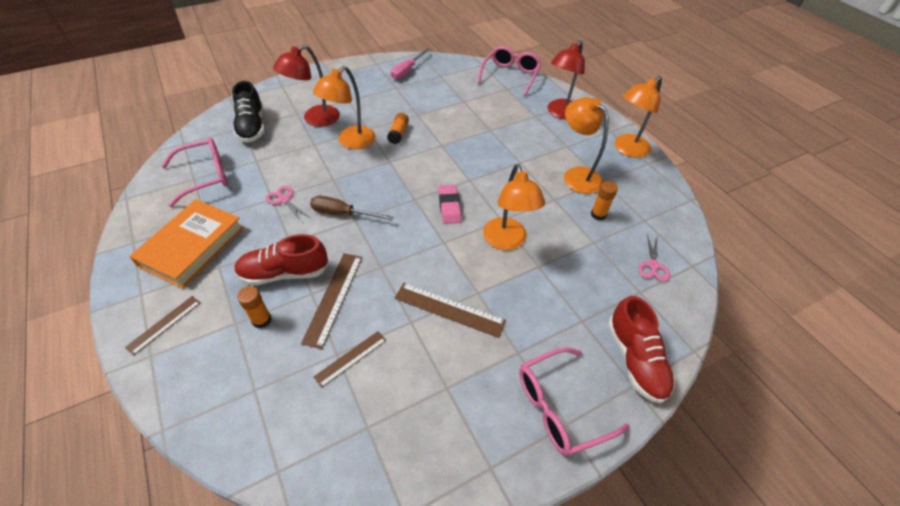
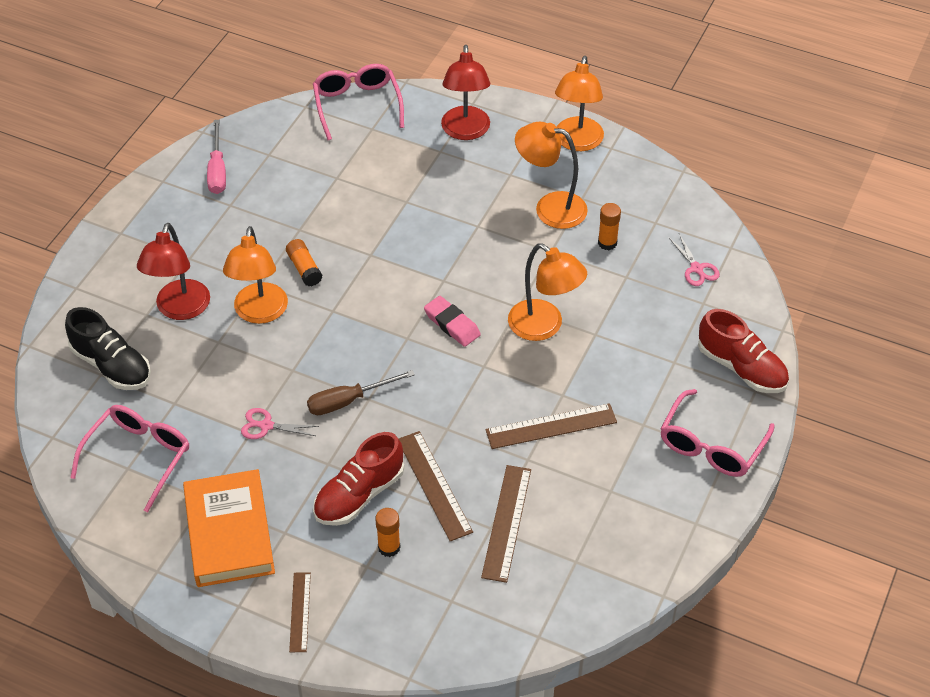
camera: 35 degrees left, 0 degrees up
brown ruler [314,331,386,388] -> brown ruler [481,465,531,583], size x1.57

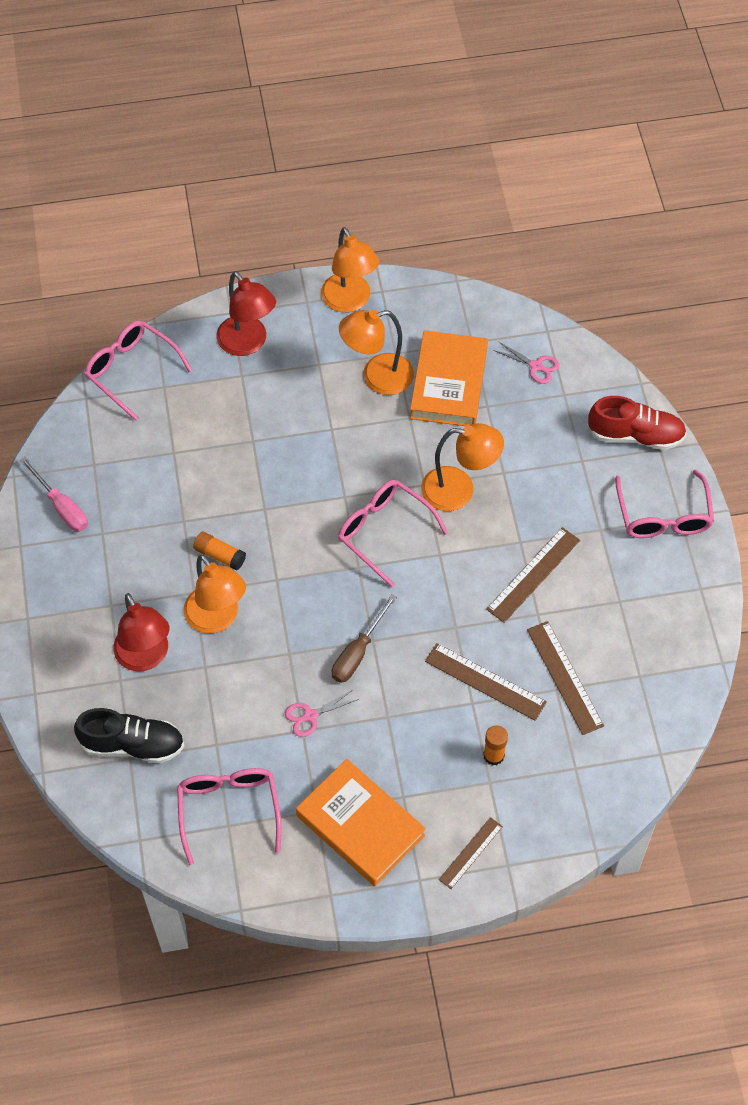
camera: 35 degrees left, 10 degrees up
brown ruler [289,572,311,652] -> brown ruler turned 75 degrees clockwise [439,817,503,889]
red shoe [313,432,404,526] -> none
pink eraser [424,296,481,347] -> pink glasses [338,480,448,587]
orange glue stick [598,203,621,250] -> orange book [410,330,488,426]

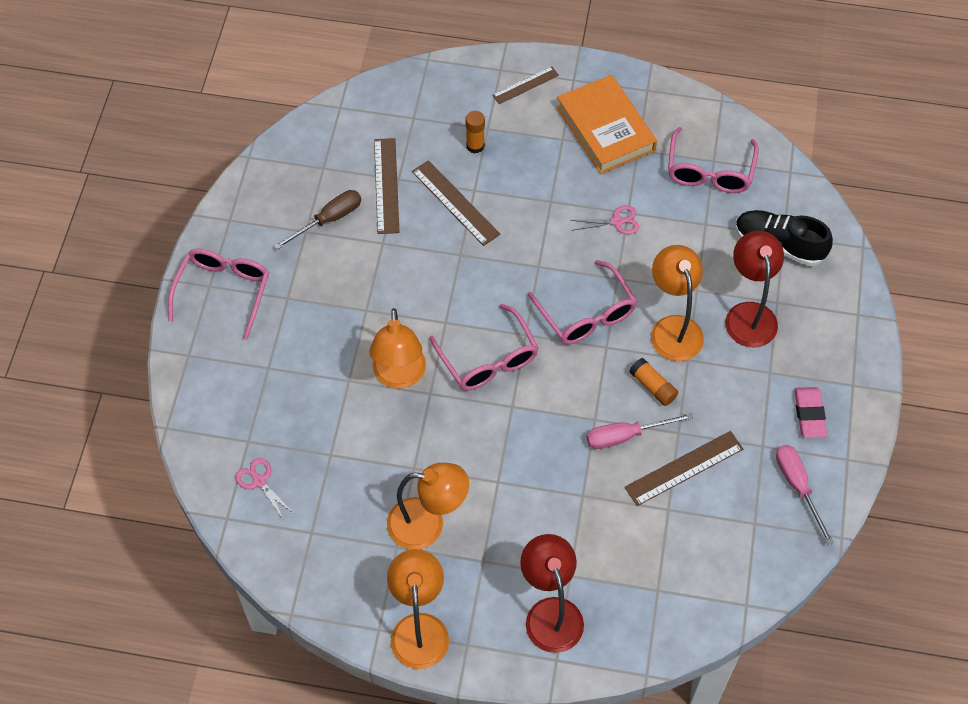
camera: 160 degrees left, 0 degrees up
pink glasses [84,321,192,421] -> pink glasses moved to [527,260,637,344]
brown screwdriver [332,594,397,683] -> brown screwdriver moved to [274,190,361,250]
orange book [410,330,488,426] -> none
orange lamp [421,423,504,511] -> orange lamp turned 120 degrees counterclockwise [369,308,426,389]
brown ruler [486,527,580,623] -> brown ruler moved to [625,431,743,506]
red shoe [588,396,687,450] -> none
none -> pink screwdriver [587,413,693,449]
none -> pink eraser [794,387,827,438]

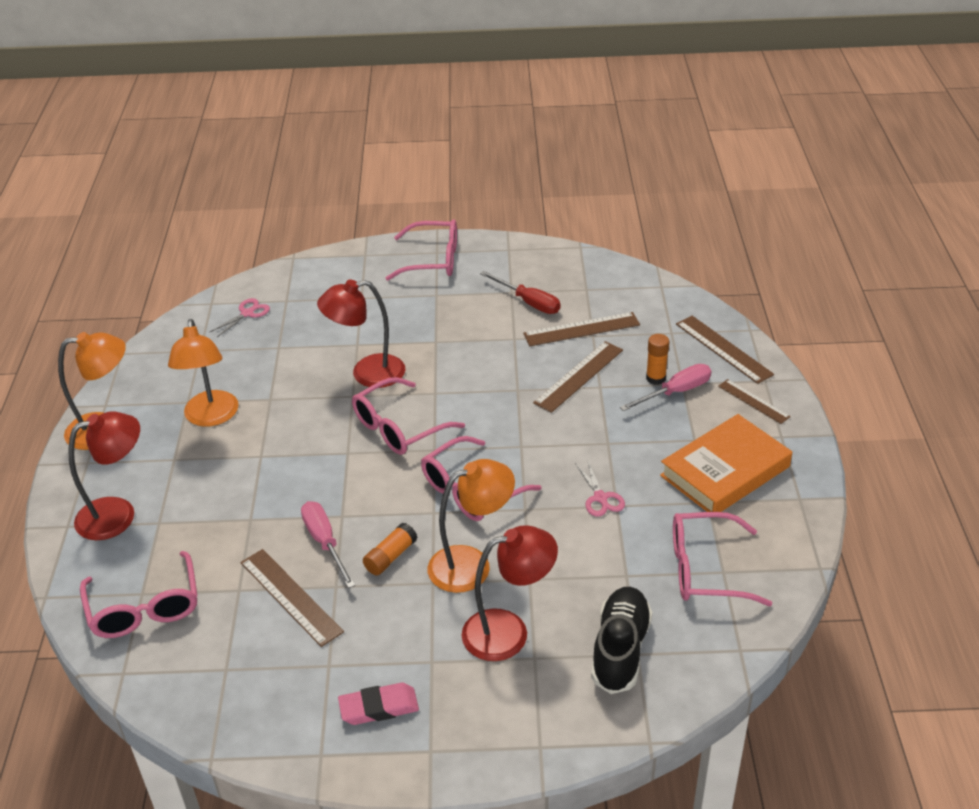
camera: 80 degrees right, 20 degrees down
brown screwdriver [274,190,361,250] -> red screwdriver [480,271,561,314]
orange lamp [369,308,426,389] -> red lamp [317,279,405,388]
pink screwdriver [776,445,834,545] -> pink screwdriver moved to [620,364,711,411]
none -> pink glasses [80,551,197,638]
none -> brown ruler [676,316,774,384]

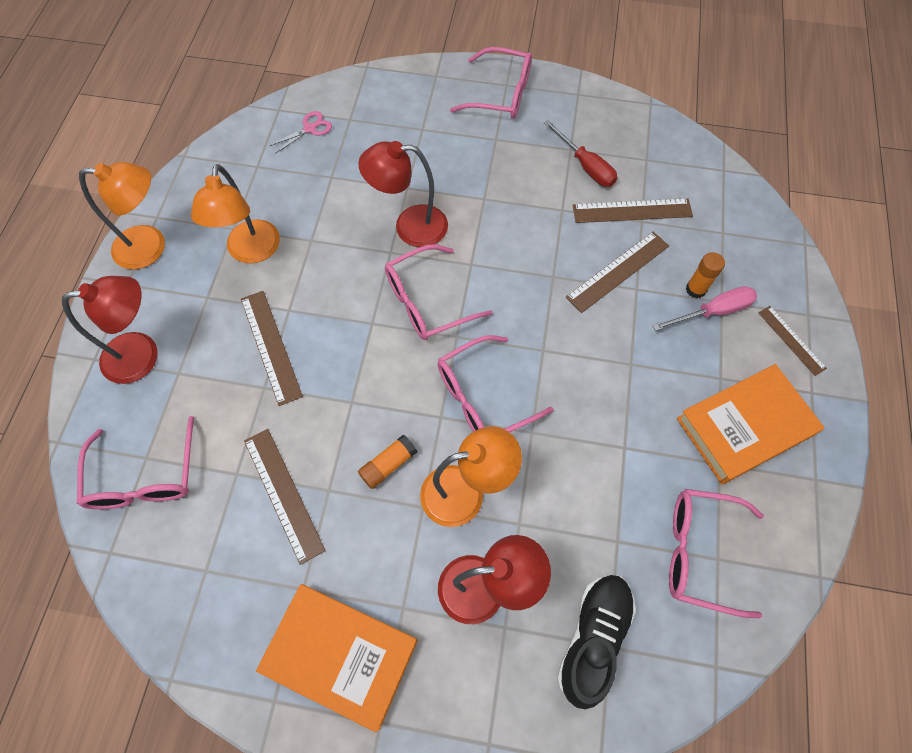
camera: 10 degrees right, 25 degrees up
pink screwdriver [301,501,355,588] -> none
pink eraser [338,683,419,725] -> orange book [256,584,418,732]
pink scissors [575,460,625,517] -> none
brown ruler [676,316,774,384] -> brown ruler moved to [241,291,303,406]

